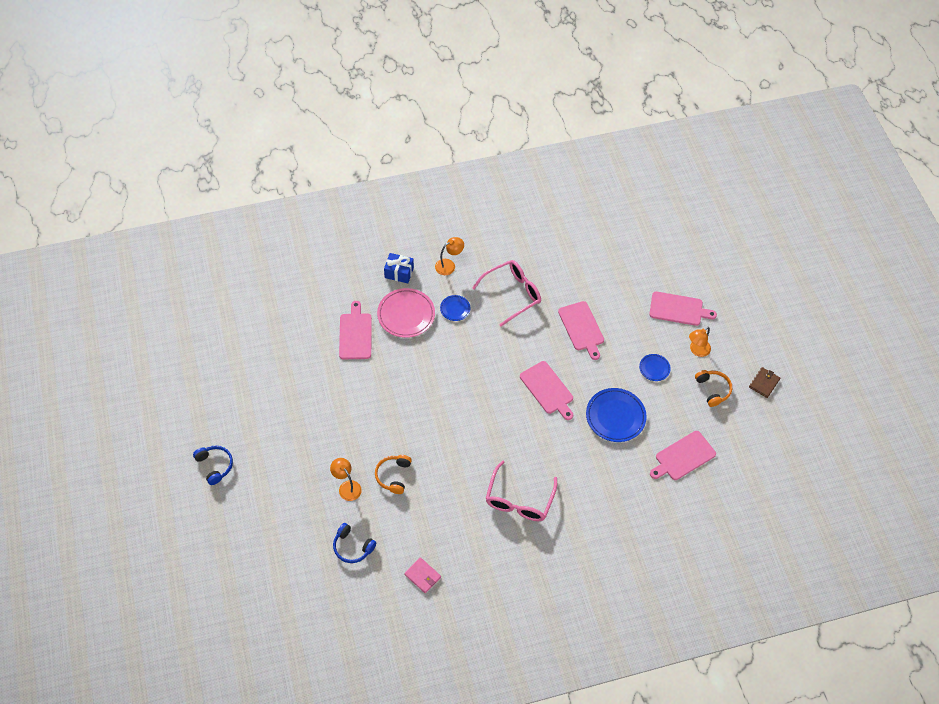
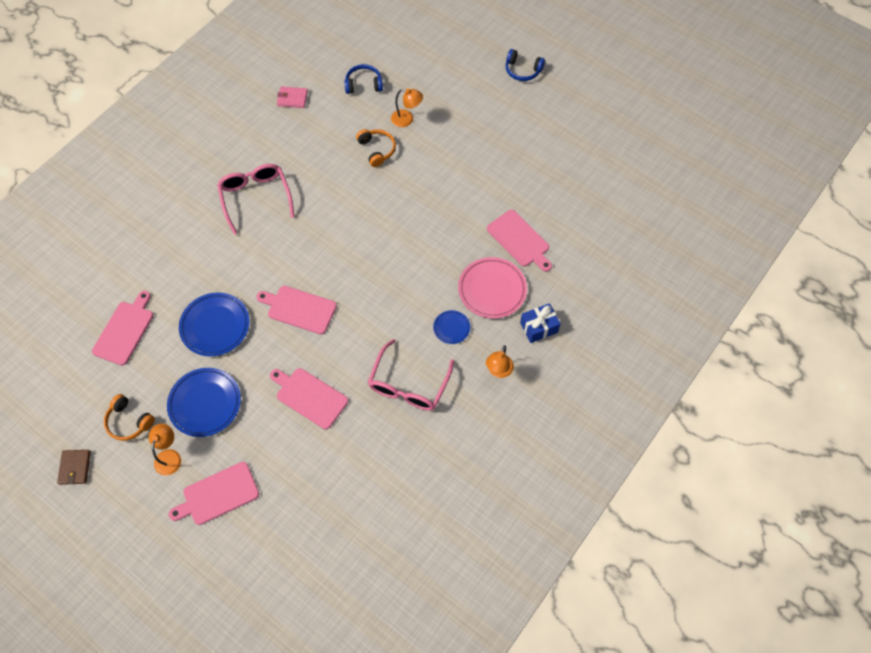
camera: 145 degrees right, 5 degrees up
blue plate [639,354,671,381] -> blue plate [167,368,241,437], size x1.89

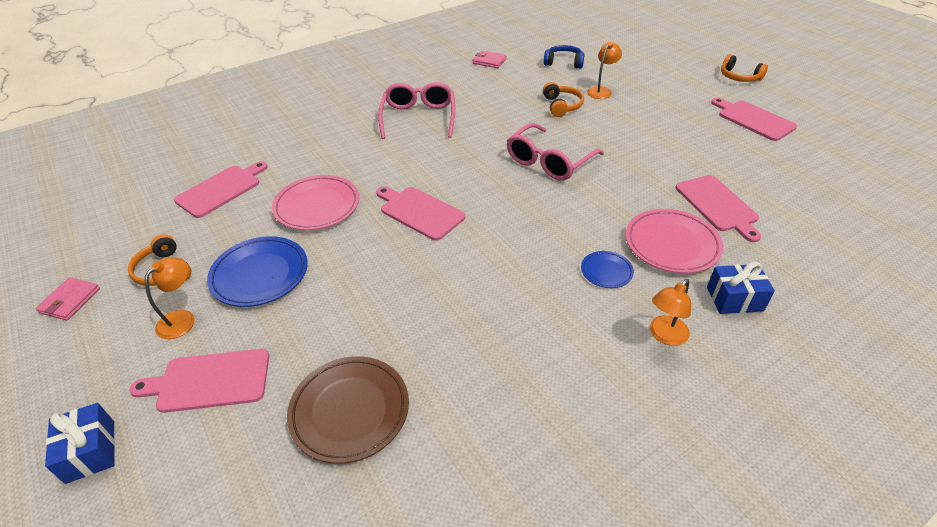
camera: 20 degrees right, 20 degrees down
brown wallet [57,450,91,485] -> pink wallet [35,277,100,320]
blue plate [179,293,250,356] -> pink plate [272,175,359,230]
pink cutting board [270,368,348,429] -> pink cutting board moved to [711,98,797,141]
pink glasses [368,339,454,411] -> pink glasses moved to [507,123,604,181]
orange lamp [391,88,423,127] -> orange lamp turned 90 degrees counterclockwise [587,42,622,99]
blue headphones [505,49,545,81] -> orange headphones [721,54,768,82]
none -> blue gift [45,403,115,484]
none -> brown plate [287,356,409,464]

